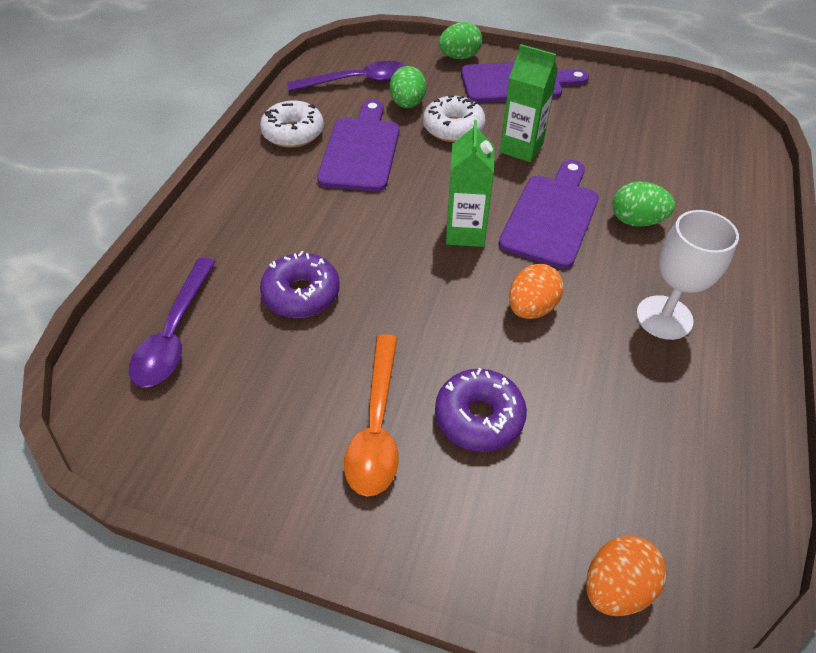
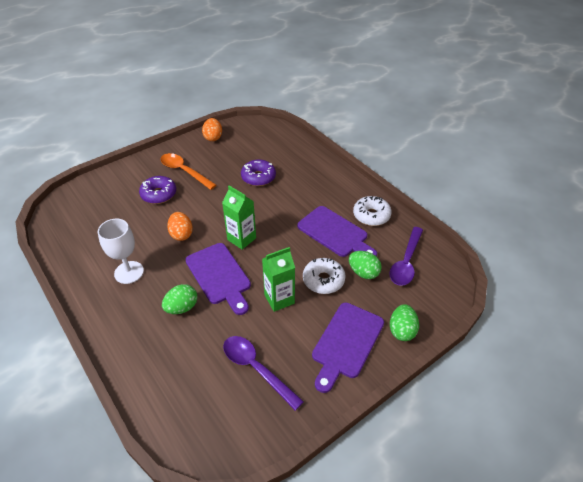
camera: 125 degrees right, 5 degrees down
purple spoon [129,258,216,387] -> purple spoon moved to [223,336,304,411]
orange egg [586,536,667,616] -> orange egg moved to [202,118,222,141]

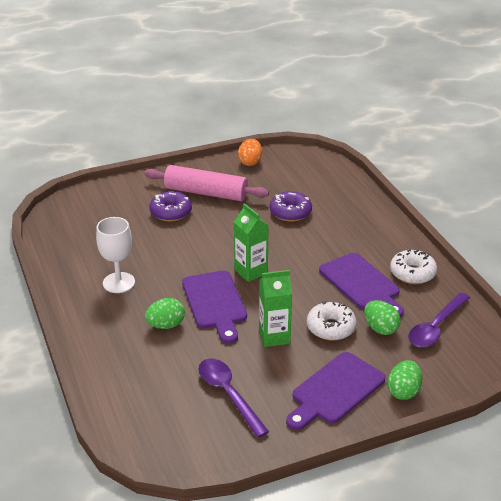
camera: 15 degrees right, 10 degrees down
orange spoon [161,153,216,190] -> pink rolling pin [144,165,269,201]
orange egg [167,212,193,241] -> none

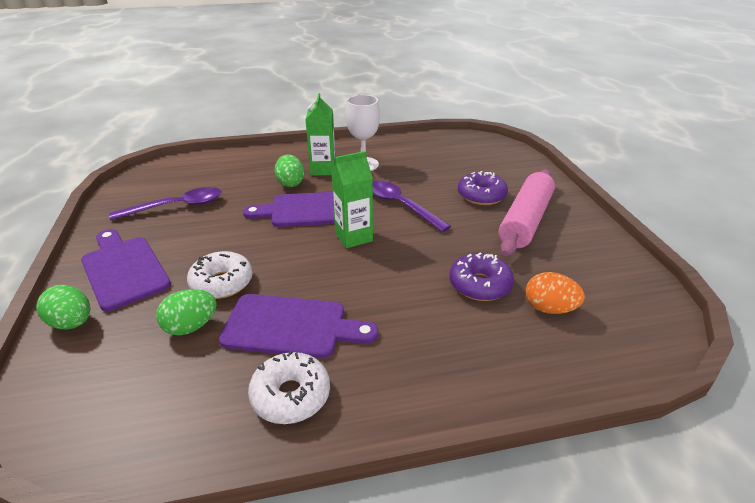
camera: 100 degrees right, 0 degrees up
orange egg [238,139,262,166] -> orange egg moved to [526,272,585,314]
green carton [259,270,292,347] -> green carton moved to [305,93,336,175]
purple cutting board [319,253,404,317] -> purple cutting board turned 150 degrees counterclockwise [219,294,378,359]
purple spoon [408,292,470,347] -> purple spoon moved to [373,180,451,232]

